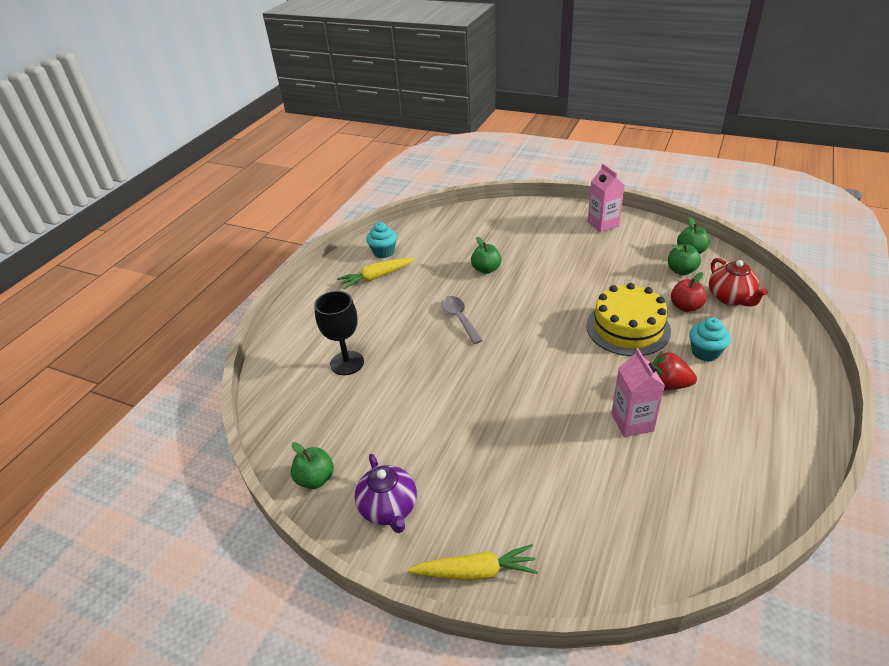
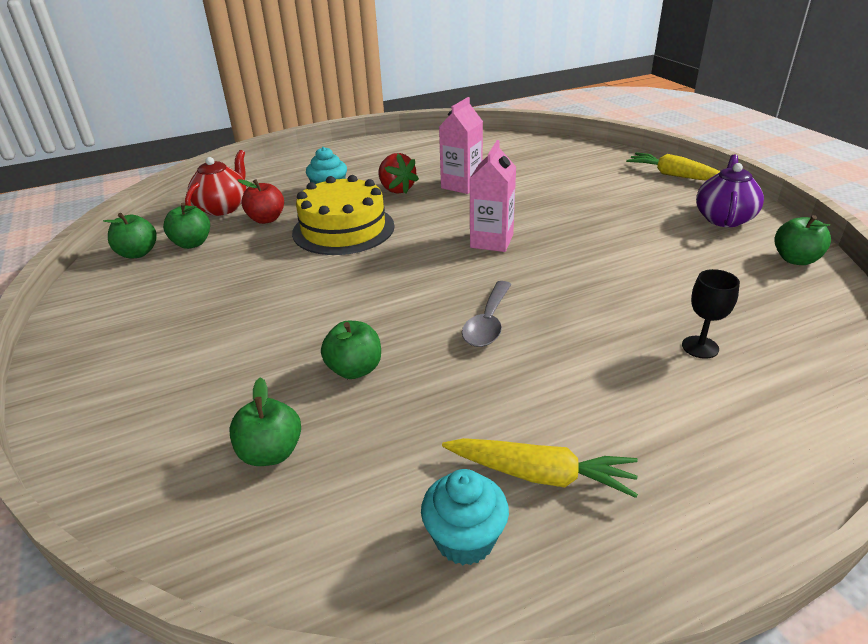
camera: 140 degrees left, 5 degrees down
black goblet [314,291,364,375] -> black goblet [682,269,740,359], size x0.62
pink carton [588,164,625,232] -> pink carton moved to [470,140,516,252]
none -> green apple [229,378,301,466]

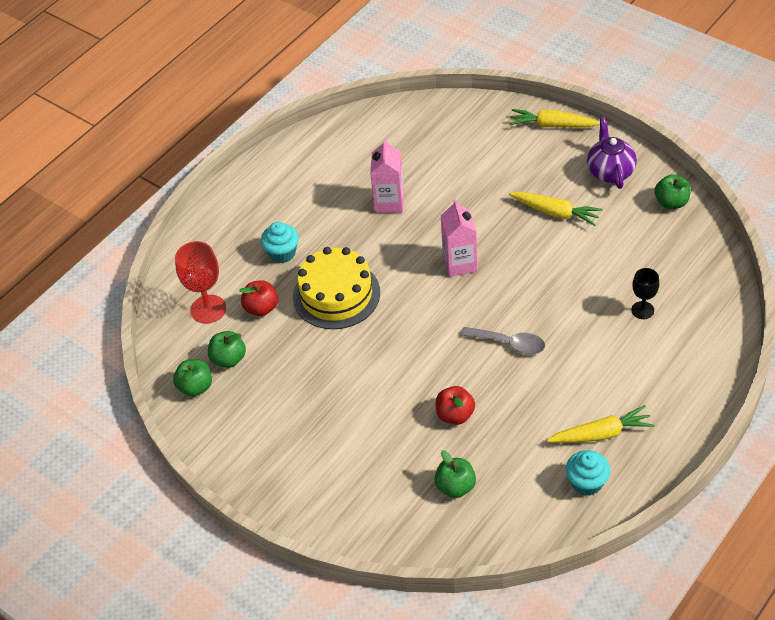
camera: 25 degrees left, 15 degrees up
red teapot [185,150,246,216] -> red goblet [175,241,226,323]
green apple [321,321,381,379] -> red apple [436,386,475,425]
red strawberry [378,153,419,194] -> none
grey spoon [462,281,512,347] -> grey spoon turned 60 degrees counterclockwise [461,327,545,355]
none -> yellow carrot [509,192,602,226]

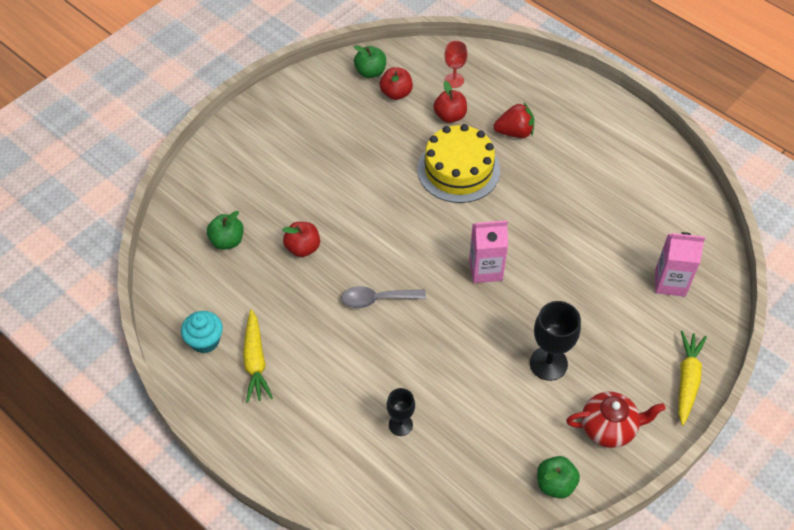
camera: 90 degrees right, 5 degrees up
red goblet [175,241,226,323] -> red goblet [444,41,467,88], size x0.62
green apple [208,331,246,368] -> red apple [380,67,413,100]
turquoise cupcake [261,222,299,263] -> red strawberry [494,103,534,138]
pink carton [370,138,404,213] -> pink carton moved to [655,232,705,297]
grey spoon [461,327,545,355] -> grey spoon turned 60 degrees clockwise [341,286,426,308]
yellow carrot [509,192,602,226] -> black goblet [530,301,581,381]
purple teapot [587,117,637,189] -> red teapot [566,391,666,448]

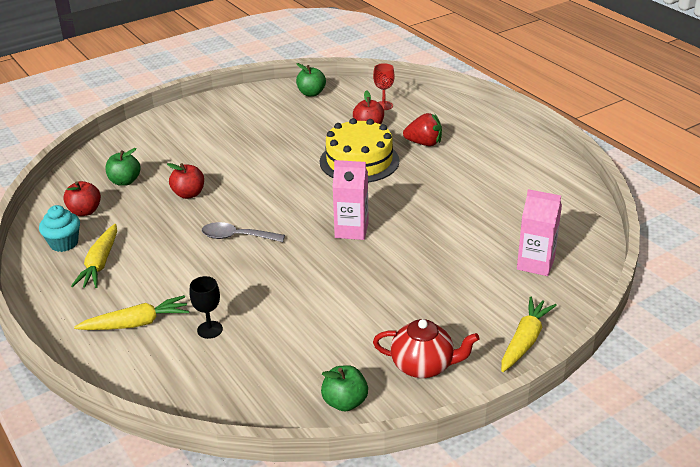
camera: 15 degrees right, 20 degrees down
red apple [380,67,413,100] -> red apple moved to [63,181,101,216]
black goblet [530,301,581,381] -> none
none -> yellow carrot [74,295,189,330]

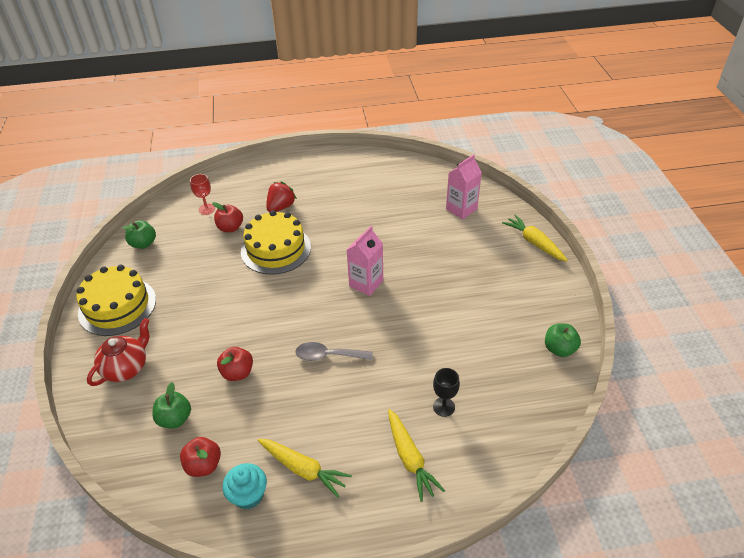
camera: 65 degrees left, 10 degrees up
yellow carrot [74,295,189,330] -> yellow carrot turned 150 degrees clockwise [388,409,445,502]
grey spoon [202,222,285,242] -> grey spoon turned 60 degrees clockwise [295,342,373,361]
red teapot [373,319,479,378] -> red teapot moved to [87,318,149,386]
none -> yellow cake [76,265,156,336]

